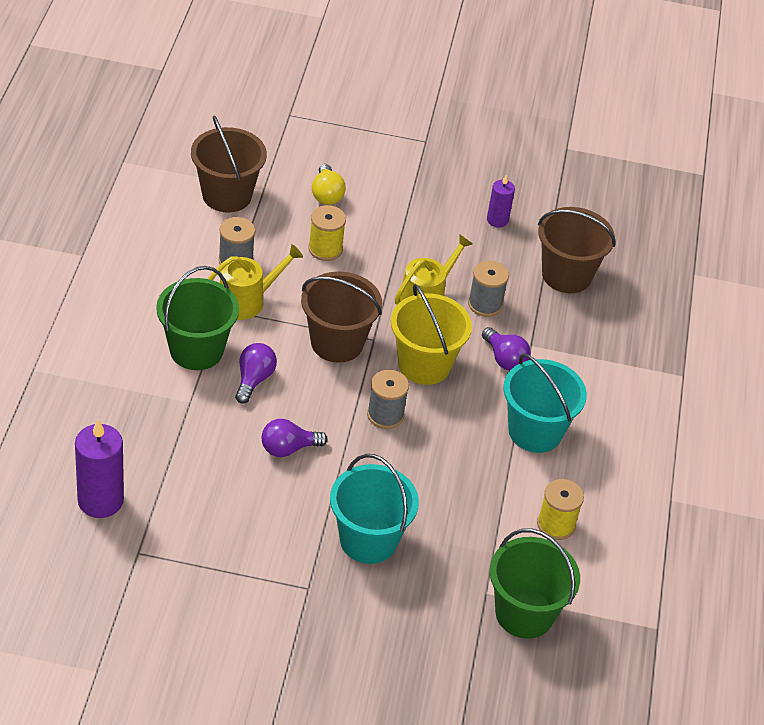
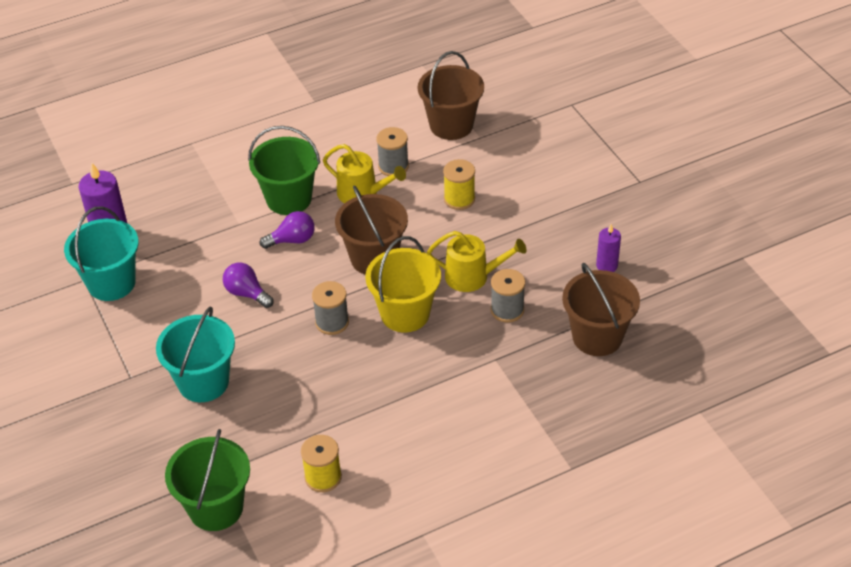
camera: 60 degrees right, 0 degrees up
yellow light bulb [312,164,346,205] -> none
purple light bulb [482,327,531,371] -> none
turquoise bucket [503,353,587,453] -> turquoise bucket moved to [64,206,139,301]

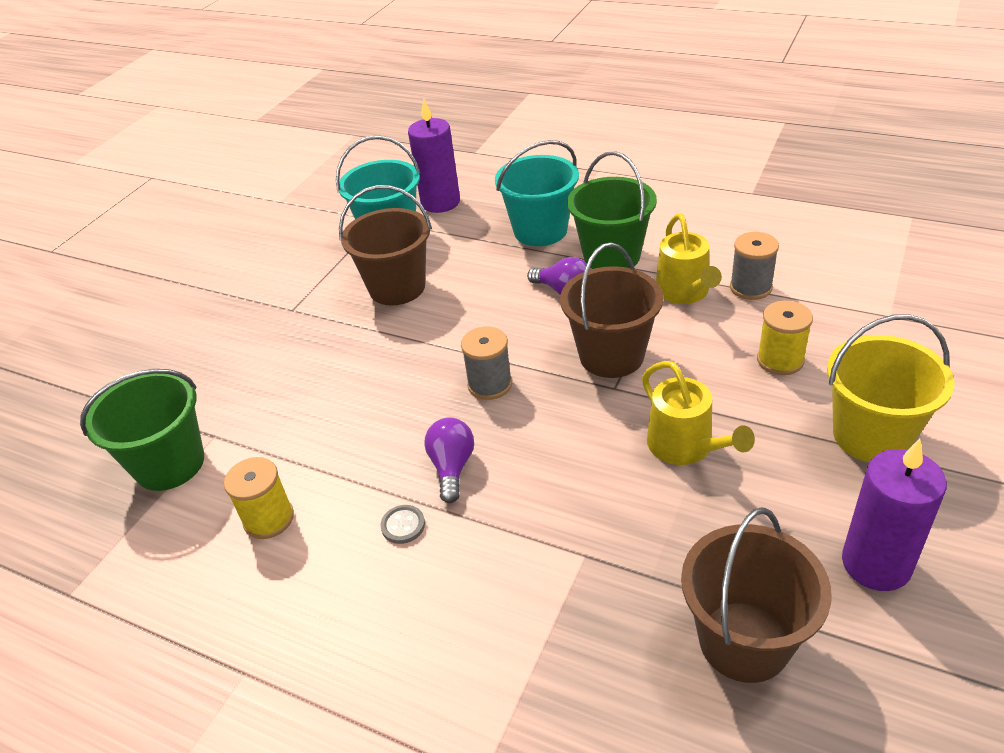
camera: 55 degrees right, 5 degrees down
turquoise bucket [156,307,235,402] -> turquoise bucket moved to [495,140,579,246]
purple light bulb [223,263,274,308] -> purple light bulb moved to [424,417,474,503]
yellow bucket [365,236,441,333] -> yellow bucket moved to [827,314,954,462]
brown bucket [418,51,484,140] -> brown bucket moved to [339,185,432,305]
grey spool [491,269,525,322] -> none
purple candle [596,224,621,272] -> purple candle [842,439,947,591], size x1.75
none -> grey button [380,505,425,544]

